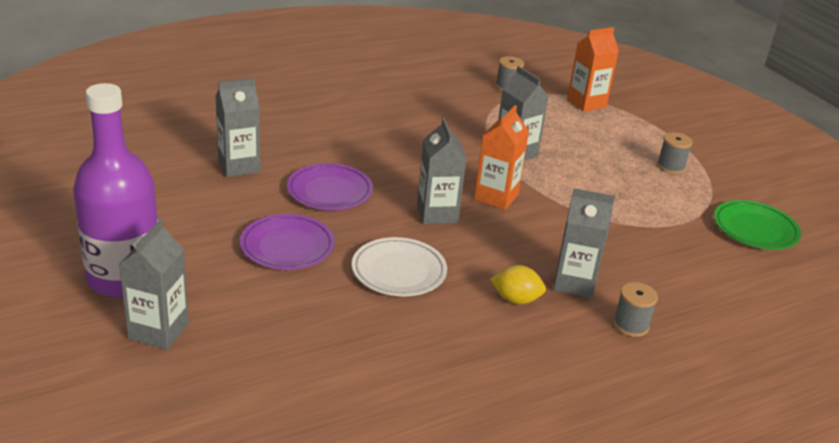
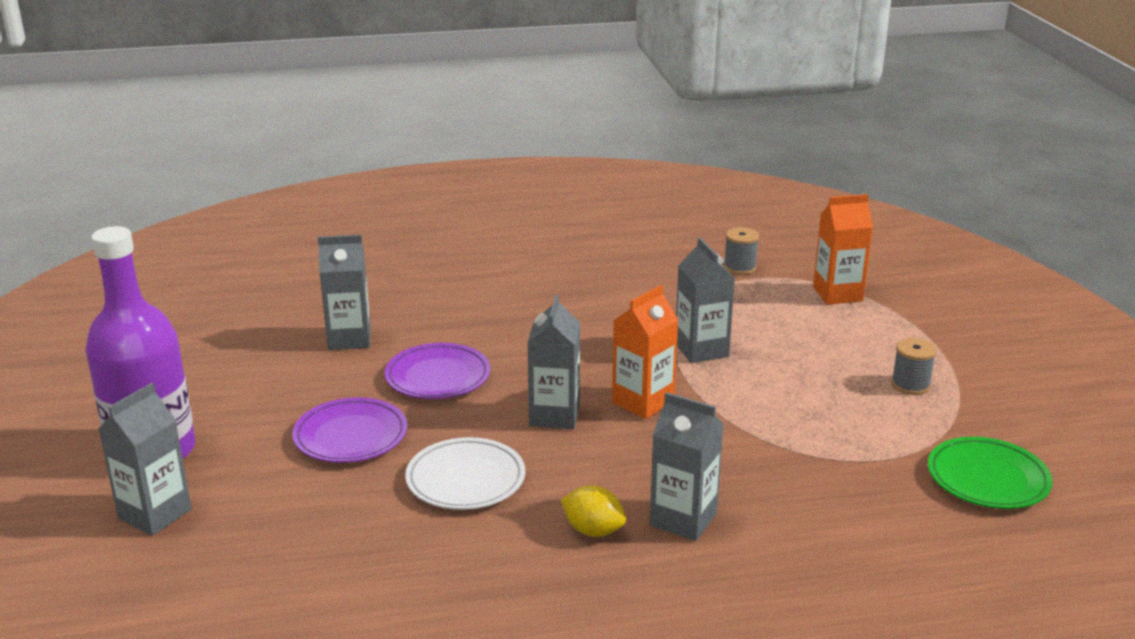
camera: 20 degrees right, 5 degrees down
grey spool [613,282,658,337] -> none

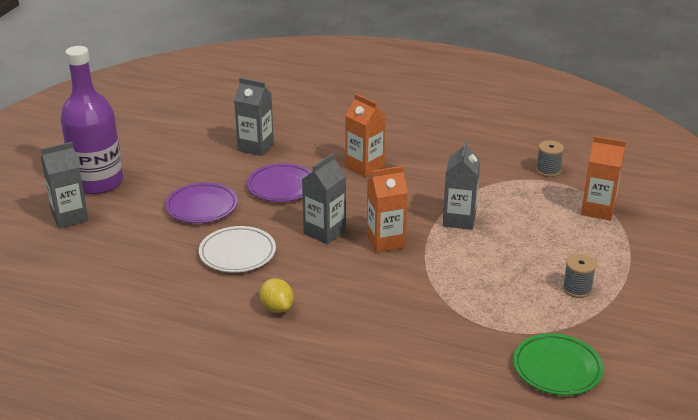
camera: 30 degrees right, 5 degrees up
grey carton [650,392,724,541] -> none
none -> orange carton [345,94,386,177]

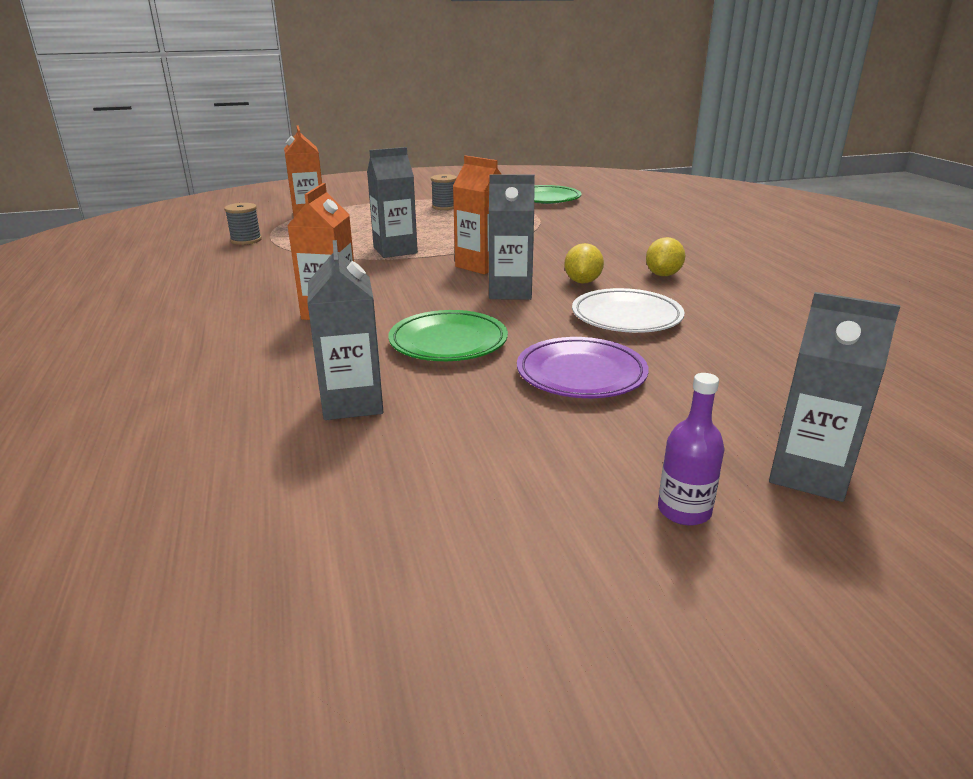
camera: 125 degrees left, 5 degrees down
purple bottle [60,46,123,194] -> purple bottle [658,373,725,526], size x0.41
purple plate [247,163,312,202] -> green plate [388,310,508,361]
none -> yellow lemon [564,243,604,284]

